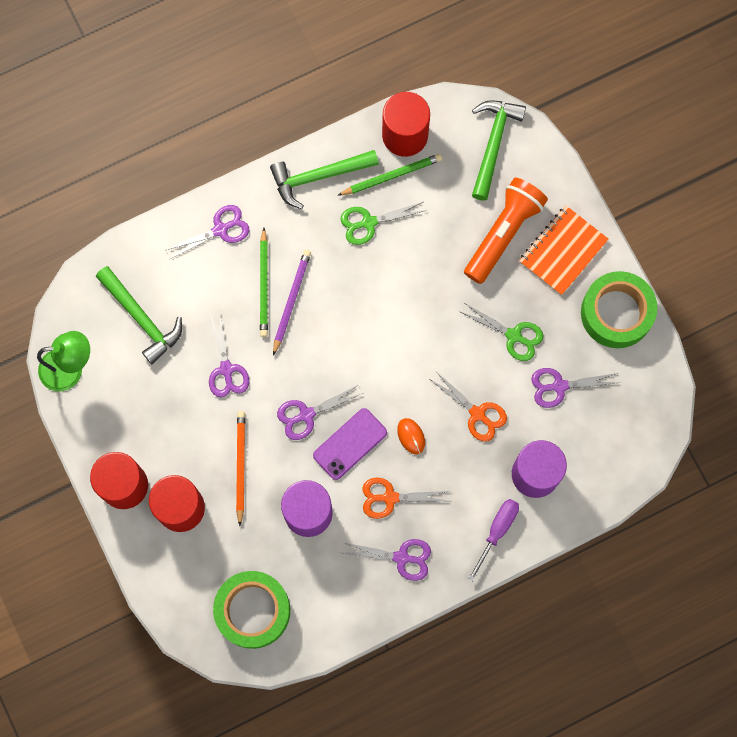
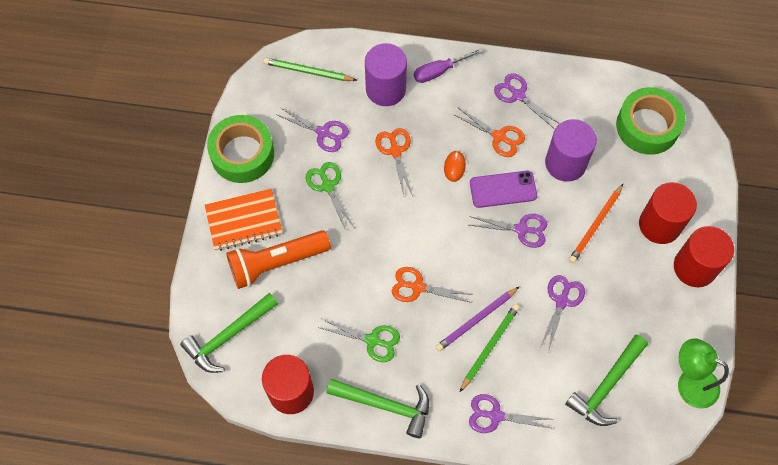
camera: 145 degrees left, 10 degrees down
green hammer [96,266,182,364] -> green hammer turned 135 degrees counterclockwise [565,335,648,426]
green pencil [337,154,442,196] -> green pencil moved to [263,58,357,81]
none -> orange scissors [392,267,473,303]

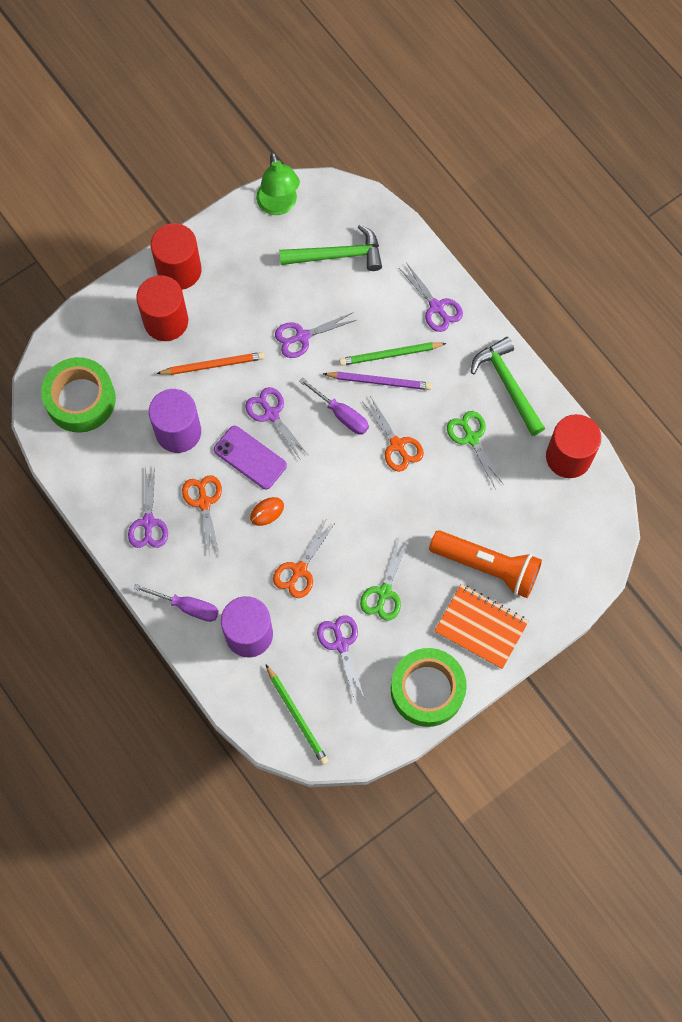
camera: 135 degrees left, 5 degrees up
green hammer [180,293,278,373] -> none
none -> purple screwdriver [299,377,369,435]

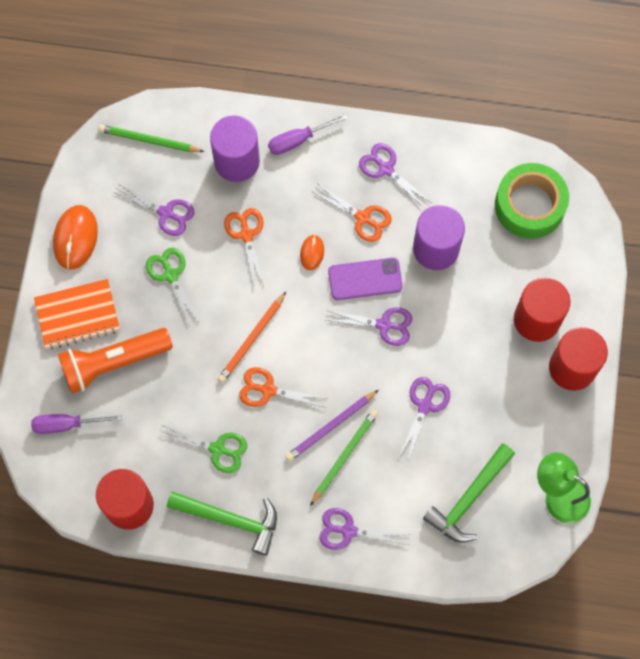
camera: 135 degrees right, 0 degrees up
orange pencil [156,352,265,375] -> orange pencil moved to [218,292,286,383]
purple screwdriver [299,377,369,435] -> purple screwdriver moved to [31,414,122,434]
green tape [391,648,467,727] -> orange mouse [53,205,98,270]

